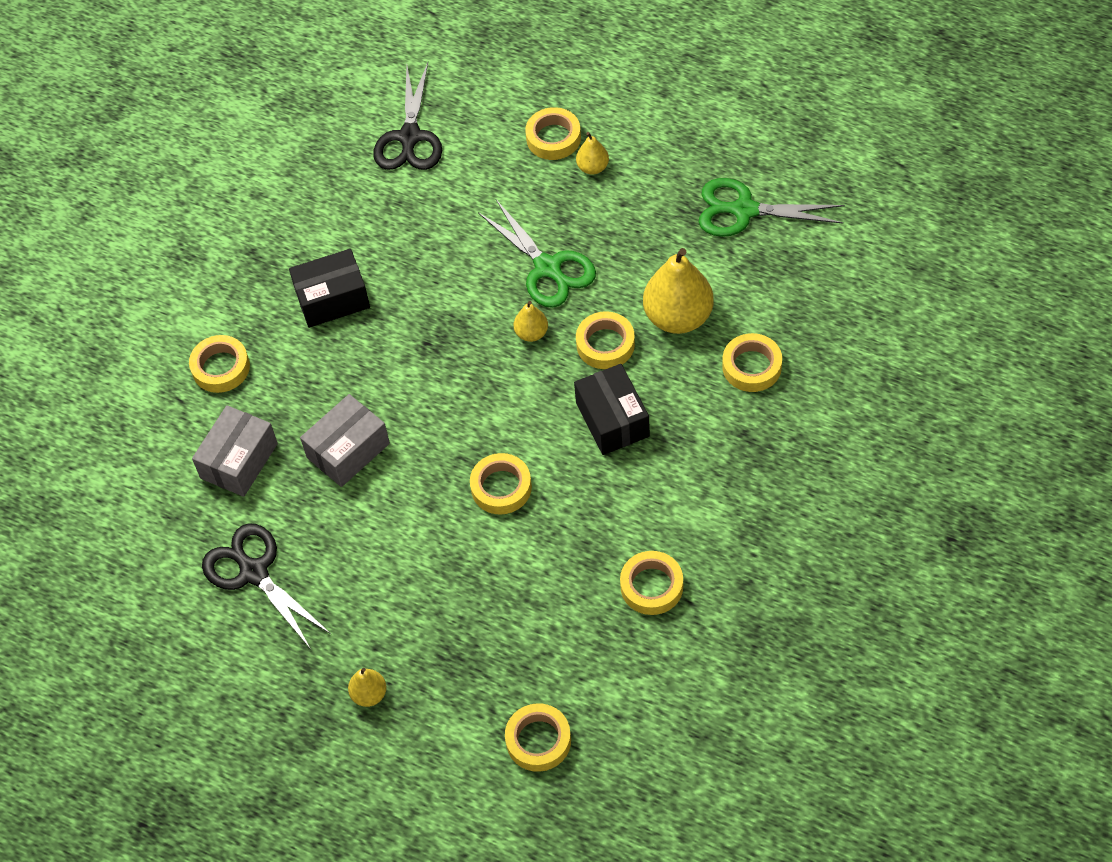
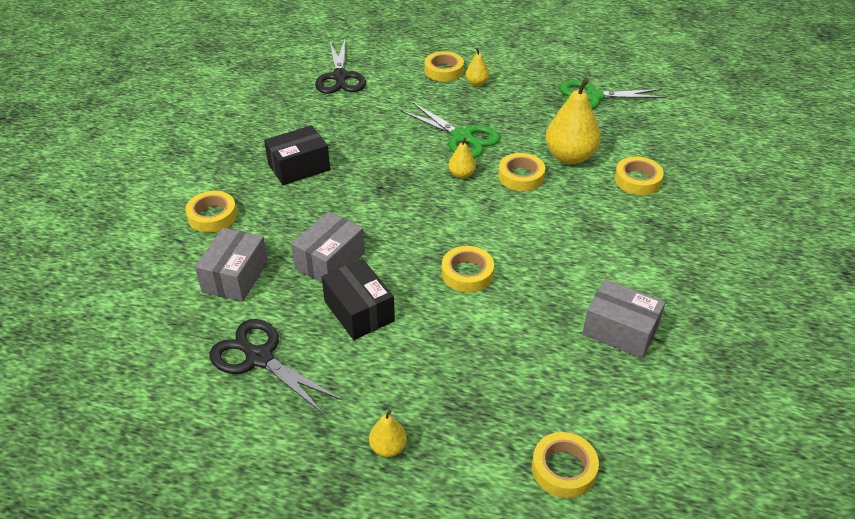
camera: 15 degrees left, 15 degrees down
black box [574,364,650,455] -> black box moved to [322,259,395,340]
yellow tape [620,551,683,615] -> grey box [582,279,665,359]

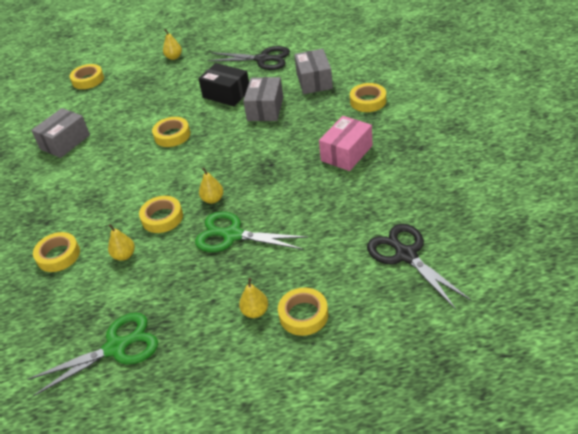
camera: 160 degrees right, 0 degrees up
black box [264,125,330,185] -> pink box [319,116,372,171]
yellow pear [545,78,601,164] -> yellow pear [108,224,135,261], size x0.49
grey box [582,279,665,359] -> grey box turned 60 degrees counterclockwise [31,108,90,158]

